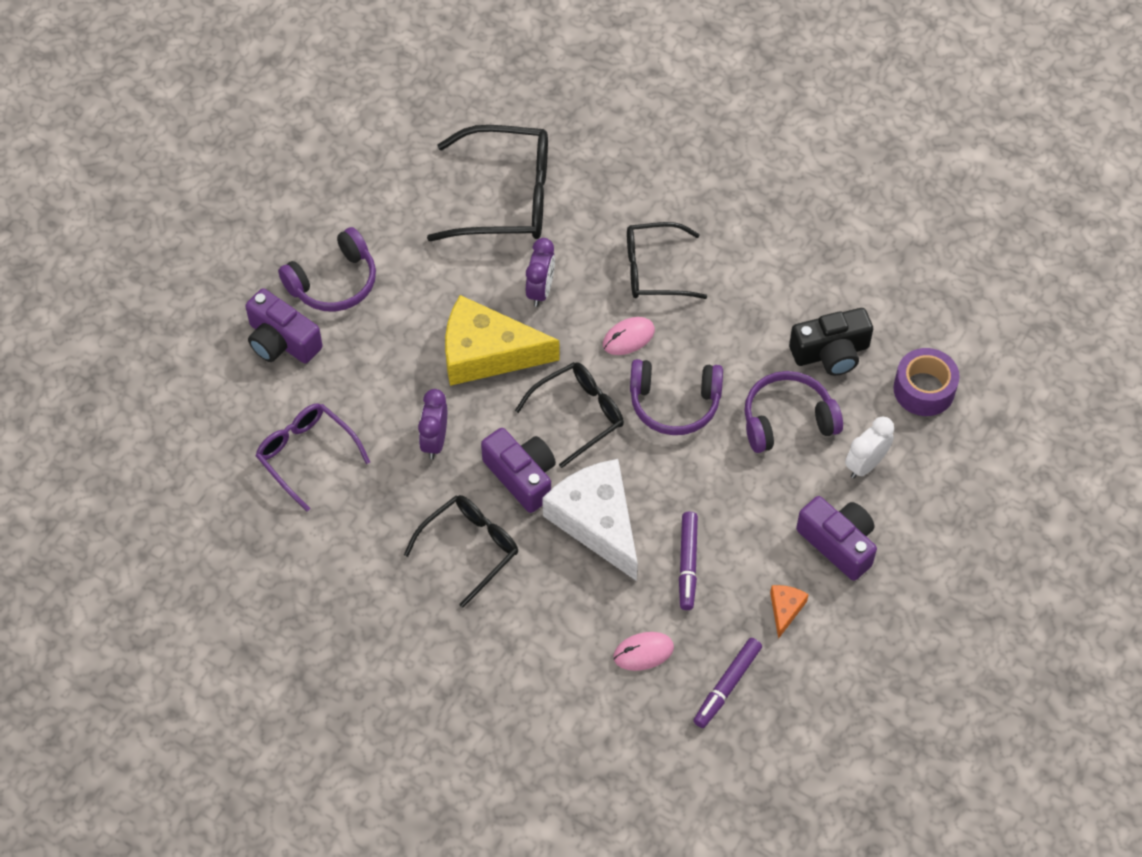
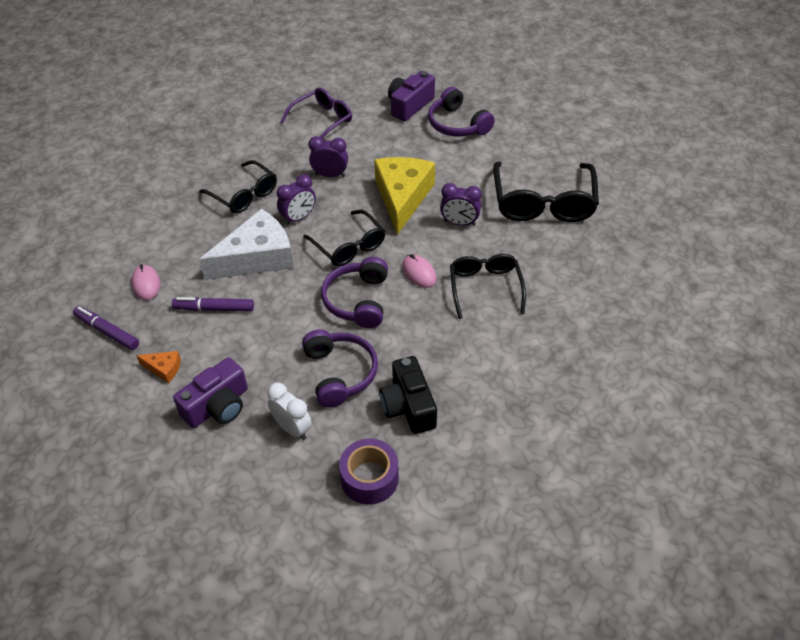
camera: 90 degrees right, 10 degrees down
purple camera [481,428,556,513] -> purple clock [277,174,316,225]

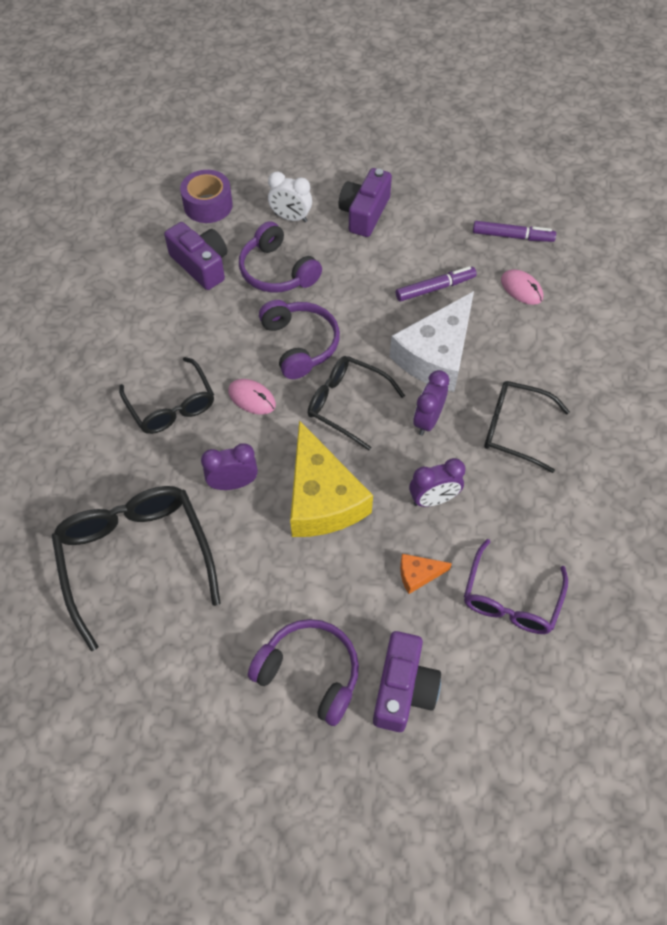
camera: 155 degrees right, 10 degrees up
orange cheese [136,351,181,383] -> orange cheese moved to [400,554,452,594]
black camera [379,356,437,434] -> purple camera [164,222,227,290]

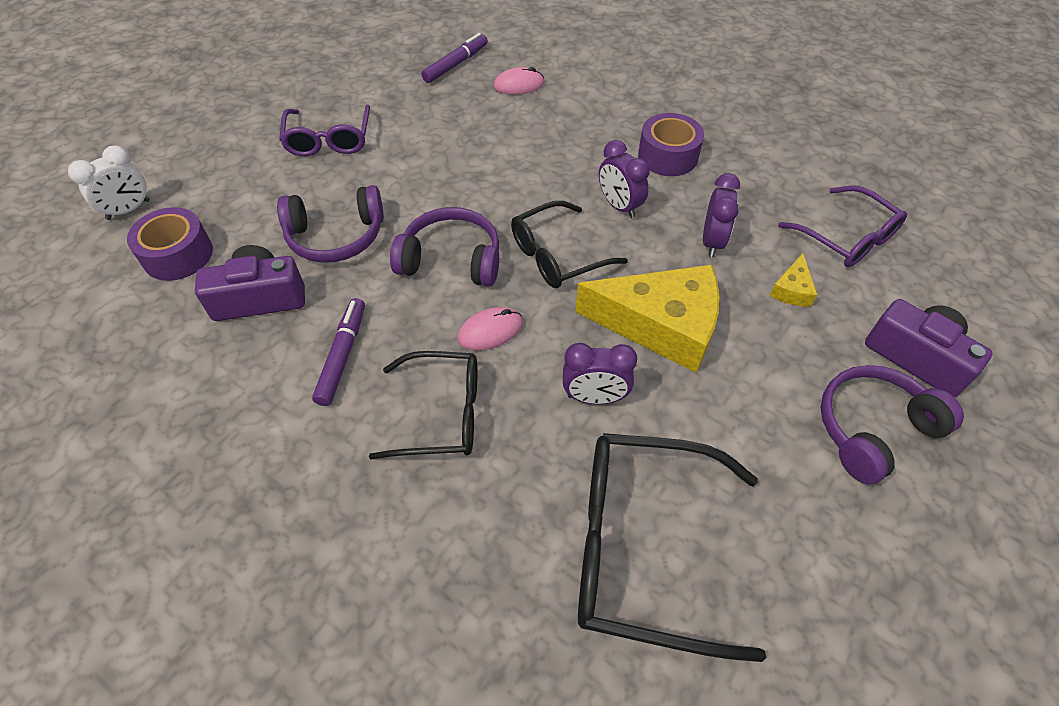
camera: 60 degrees left, 5 degrees down
purple clock [201,443,258,490] -> purple clock turned 105 degrees counterclockwise [563,343,637,404]
white clock [268,171,312,222] -> white clock moved to [68,145,150,220]
purple camera [338,168,392,237] -> purple glasses [279,105,370,156]
white cheese [390,291,474,392] -> none
purple marker [396,266,477,302] -> purple marker moved to [312,298,365,406]
orange cheese [400,554,452,594] -> yellow cheese [769,253,817,307]
black glasses [484,381,570,473] -> purple tape [638,113,704,176]

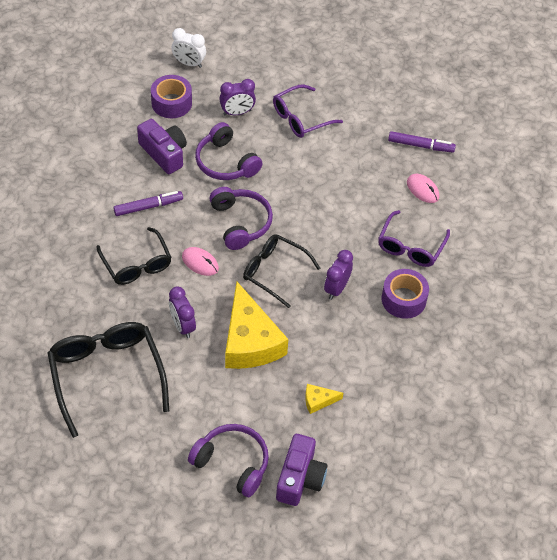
camera: 60 degrees right, 0 degrees up
purple clock [703,173,740,257] -> purple clock moved to [219,79,256,116]
purple glasses [778,186,907,267] -> purple glasses moved to [378,210,450,267]

